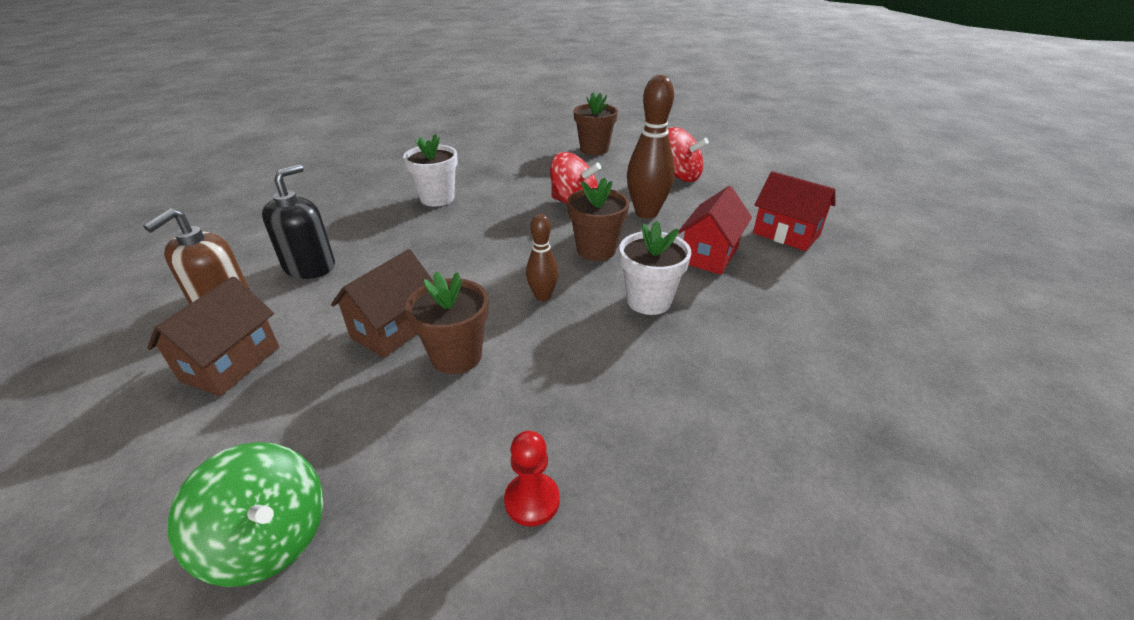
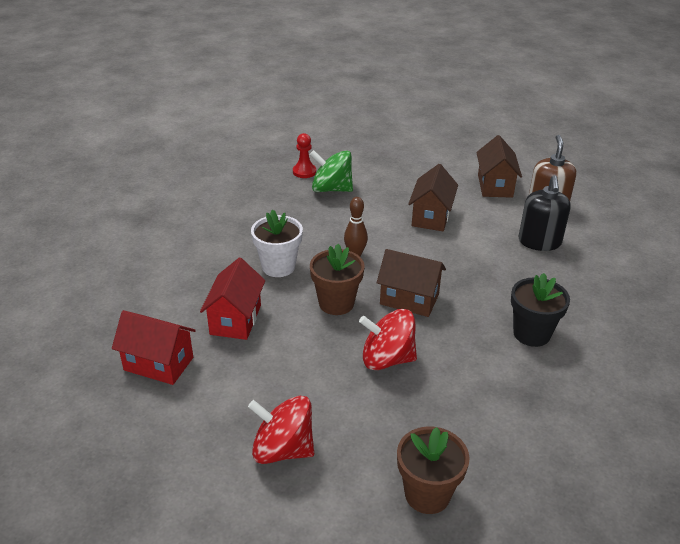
camera: 160 degrees right, 0 degrees up
green spinning top [168,442,323,587] -> green spinning top moved to [310,150,353,192]
white flower pot [403,134,458,207] -> black flower pot [511,273,570,347]
brown flower pot [405,271,489,374] -> none
brown bowling pin [627,75,675,219] -> none
none -> brown house [377,249,446,317]

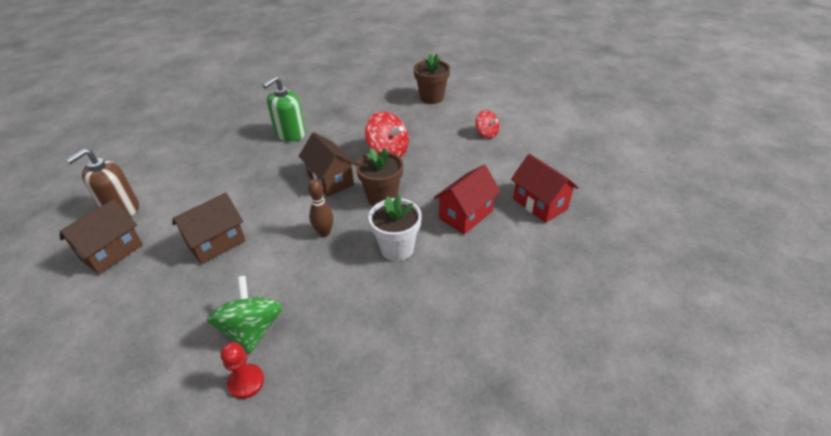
camera: 145 degrees left, 5 degrees up
red spinning top [248,396,314,464] -> red spinning top [475,110,500,138], size x0.60
green spinning top [310,150,353,192] -> green spinning top turned 150 degrees counterclockwise [207,276,283,353]
black flower pot [511,273,570,347] -> green soap dispenser [263,76,306,142]
black soap dispenser [519,175,571,251] -> none

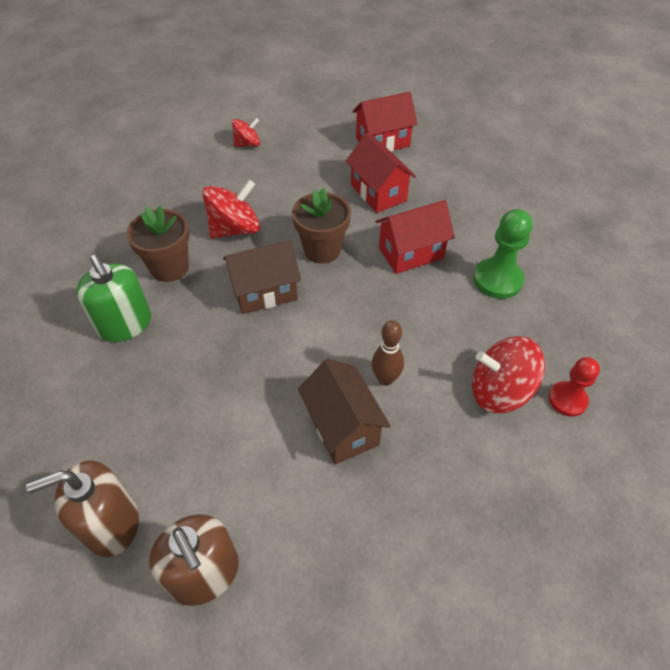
camera: 75 degrees left, 10 degrees up
brown house [60,199,143,274] -> none
green spinning top [207,276,283,353] -> red spinning top [472,336,545,413]
brown bowling pin [308,179,334,237] -> brown bowling pin moved to [372,320,404,386]
white flower pot [368,195,422,261] -> red house [376,200,455,274]
brown flower pot [414,53,450,104] -> brown flower pot moved to [126,206,190,282]
none -> brown soap dispenser [26,460,139,557]
none -> green pawn [473,209,533,299]

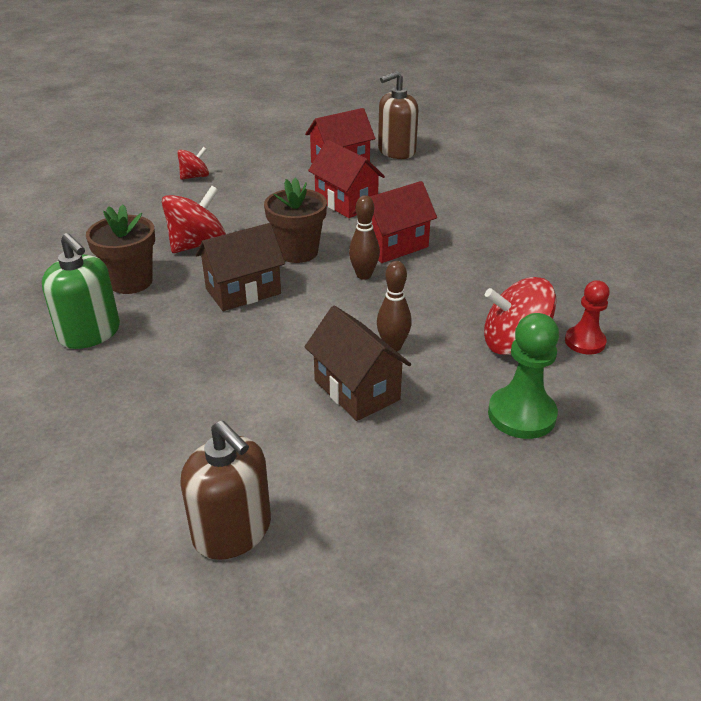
camera: 10 degrees left, 15 degrees down
brown soap dispenser [26,460,139,557] -> brown soap dispenser moved to [378,71,419,159]
green pawn [473,209,533,299] -> green pawn moved to [488,313,559,439]
none -> brown bowling pin [349,195,380,280]

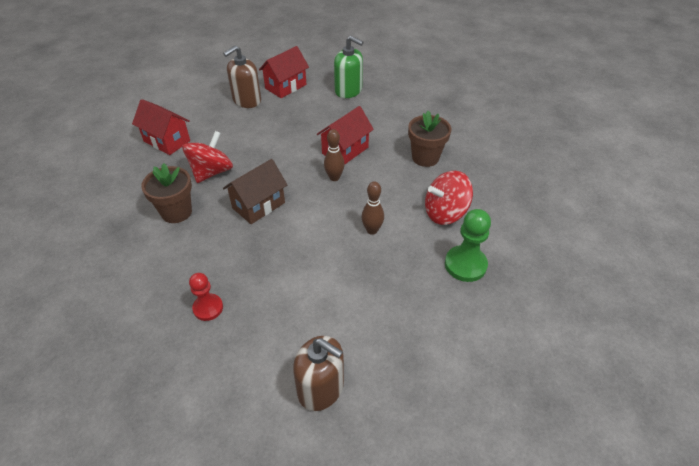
camera: 15 degrees left, 10 degrees up
green soap dispenser [42,233,120,349] -> green soap dispenser moved to [334,36,363,98]
red spinning top [177,147,209,180] -> none
brown flower pot [264,178,327,263] -> brown flower pot moved to [408,111,451,167]
brown house [305,306,411,421] -> none
red house [308,140,385,218] -> red house moved to [132,99,190,155]
brown soap dispenser [378,71,419,159] -> brown soap dispenser moved to [223,45,261,108]
red pawn [565,280,610,354] -> red pawn moved to [189,273,223,321]

